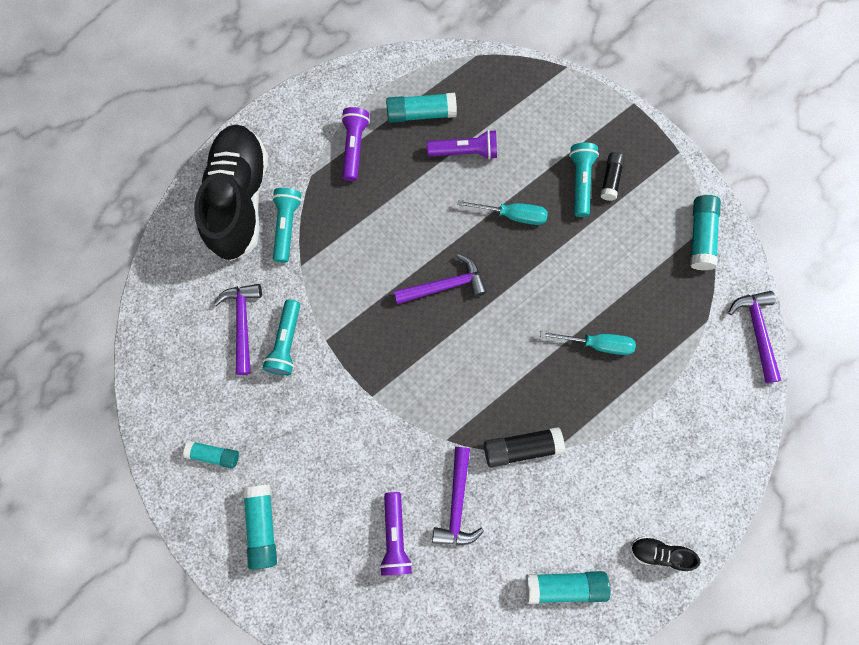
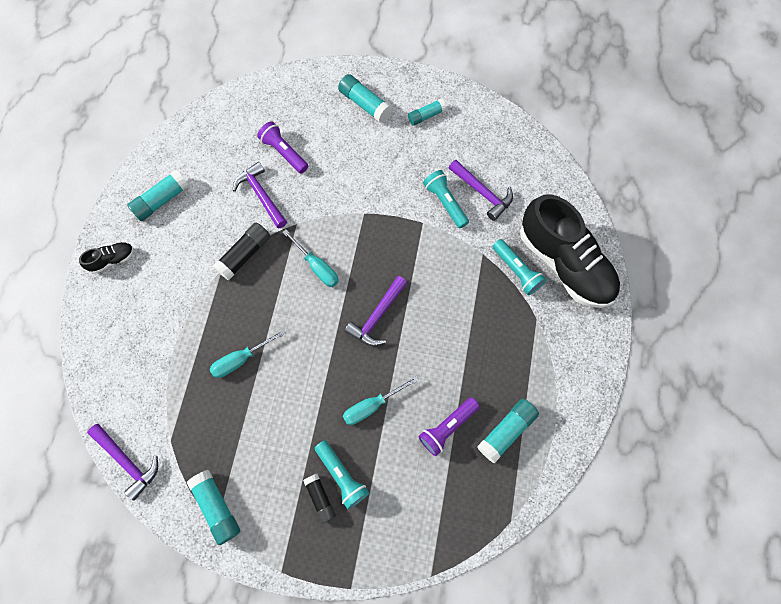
camera: 140 degrees right, 5 degrees down
purple flashlight [341,107,370,181] -> none
none -> turquoise screwdriver [283,230,339,287]

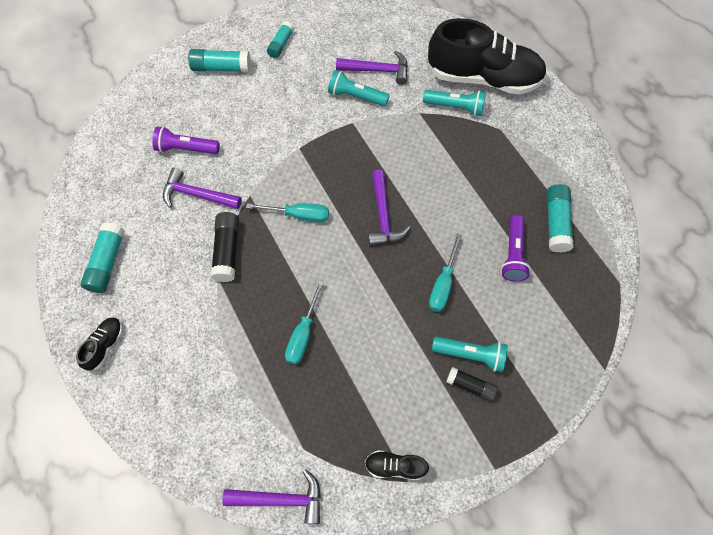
camera: 40 degrees left, 5 degrees down
turquoise glue stick [187,470,240,545] -> black shoe [365,450,429,480]

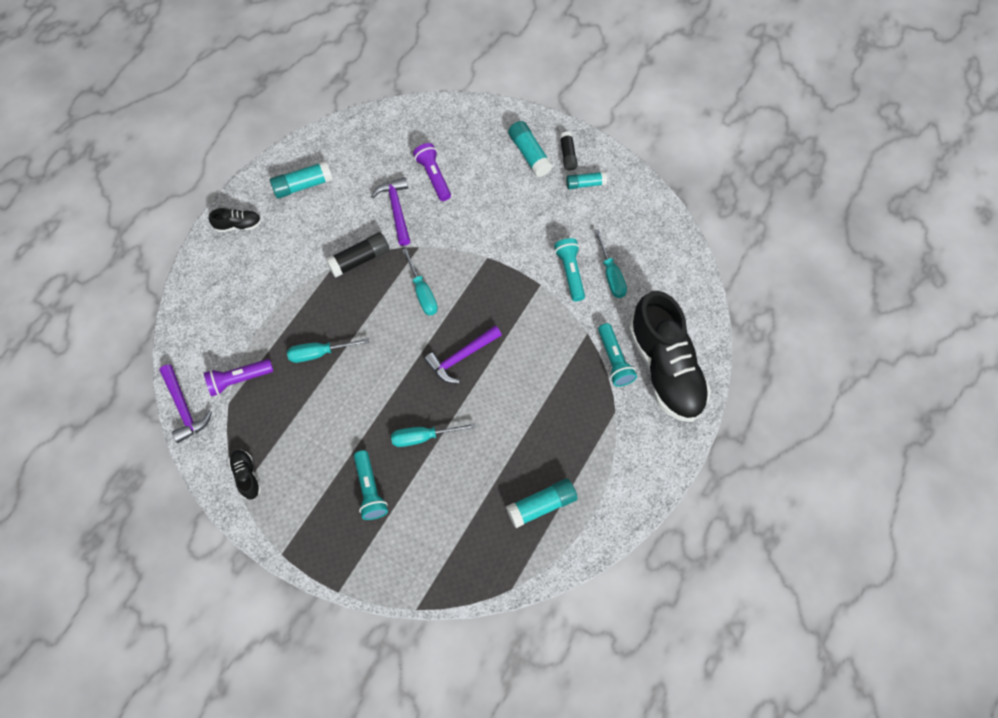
camera: 60 degrees right, 0 degrees up
purple hammer [336,51,408,85] -> turquoise screwdriver [594,229,627,298]
black glue stick [446,367,498,402] -> black glue stick moved to [559,131,578,171]
purple flashlight [501,215,530,282] -> purple flashlight moved to [204,359,273,396]

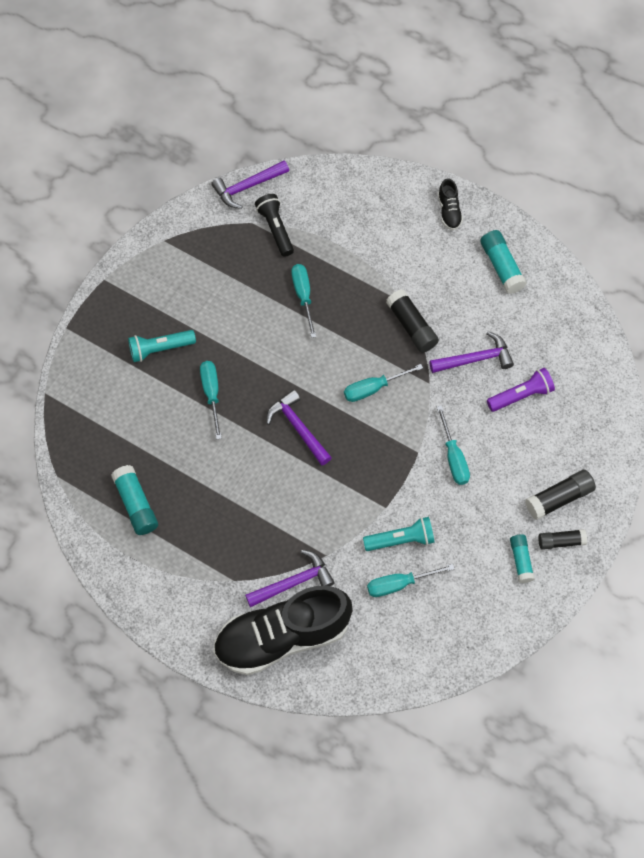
camera: 90 degrees right, 0 degrees up
purple flashlight [204,359,273,396] -> black flashlight [255,194,294,257]
black shoe [229,450,261,500] -> none
turquoise glue stick [508,121,553,177] -> black glue stick [525,469,596,520]
turquoise flashlight [598,323,637,387] -> purple hammer [245,550,335,607]
none -> turquoise screwdriver [437,405,470,485]

